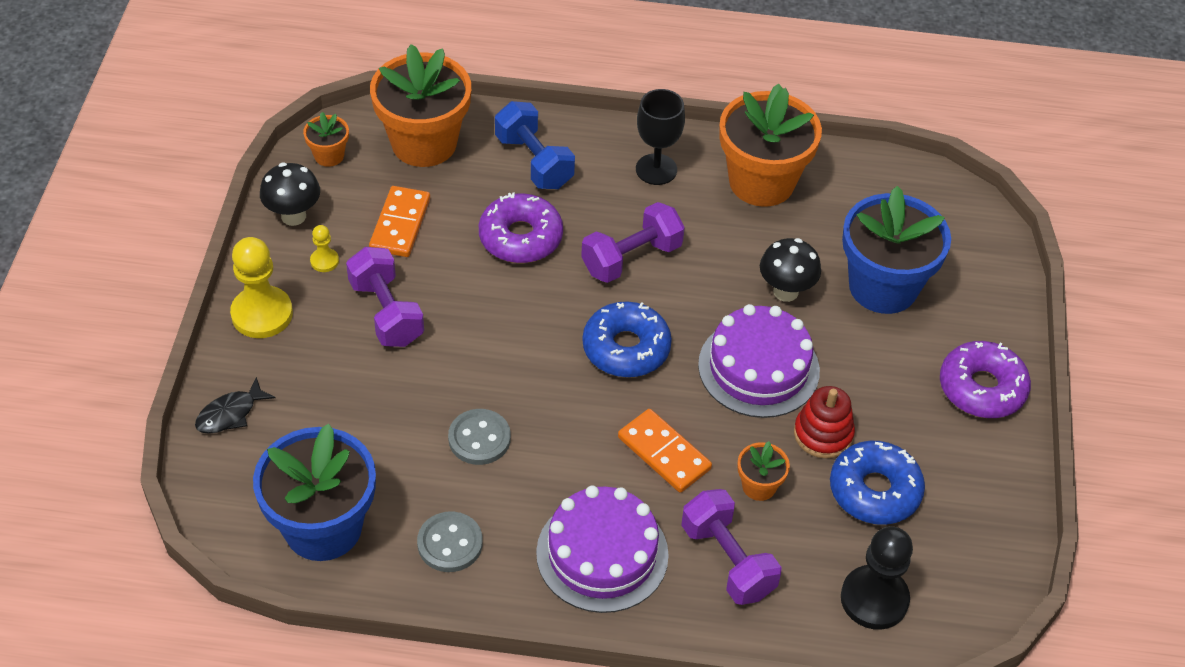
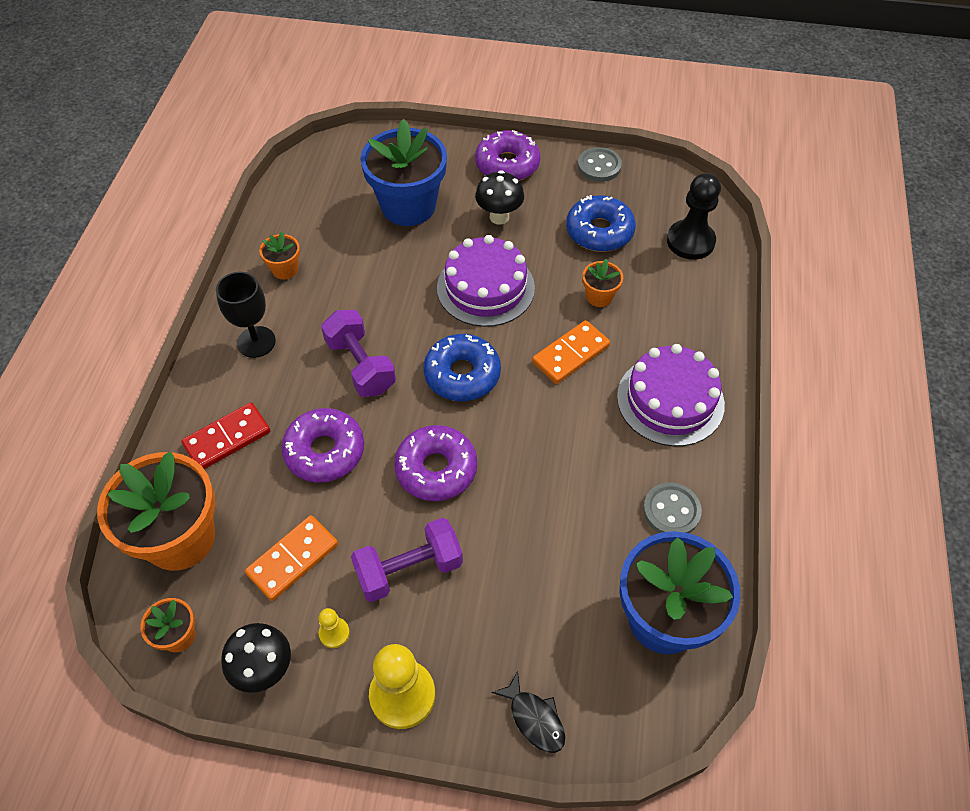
camera: 85 degrees left, 5 degrees up
orange domino [369,186,430,257] -> orange domino turned 60 degrees counterclockwise [245,515,338,601]
grey button [448,409,511,465] -> grey button moved to [578,147,622,182]
blue dumbbell [495,101,575,189] -> red domino [181,402,270,469]
purple dumbbell [681,489,782,605] -> none
orange flower pot [719,84,822,207] -> orange flower pot [259,232,300,280], size x0.45
black mushroom [760,238,821,302] -> black mushroom moved to [475,170,524,224]
red stacking toy [794,386,855,458] -> none
none -> purple donut [394,425,477,501]

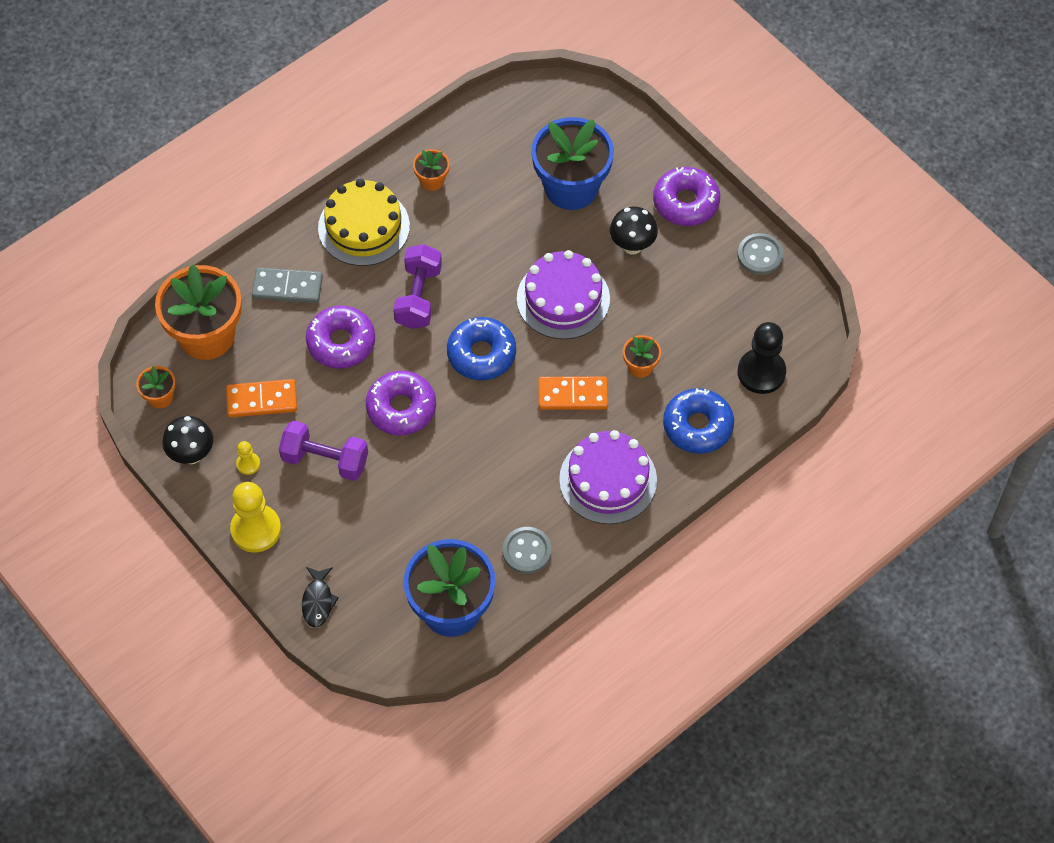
camera: 40 degrees right, 5 degrees up
red domino [181,402,270,469] -> grey domino [252,268,323,303]
black goblet [216,272,276,358] -> yellow cake [318,179,410,266]
blue donut [566,195,636,252] -> blue donut moved to [663,388,734,454]

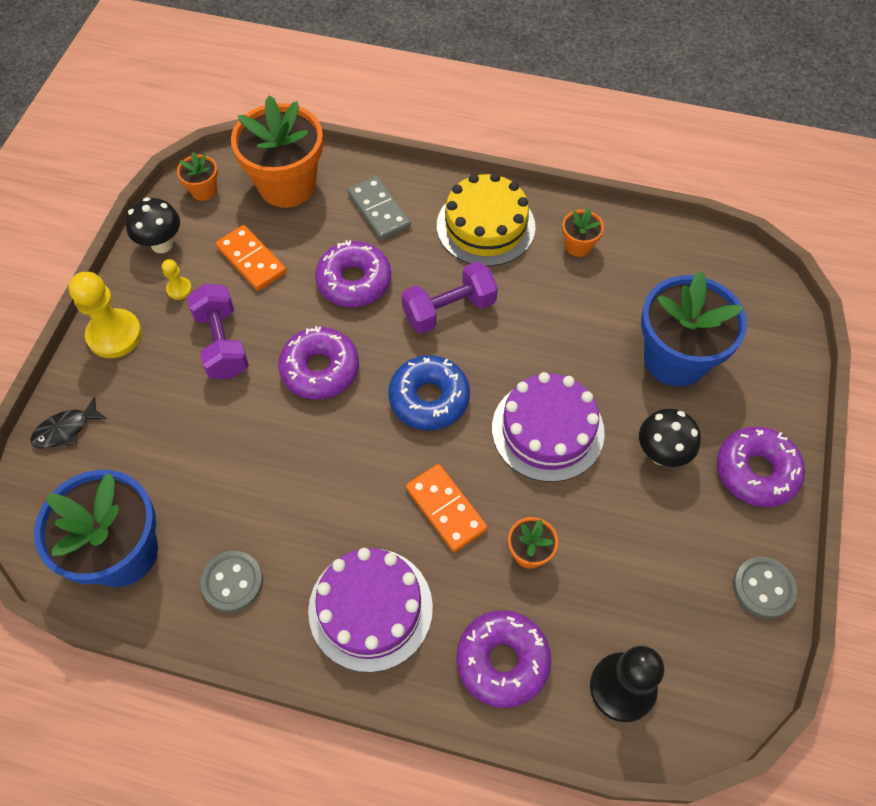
camera: 55 degrees right, 0 degrees up
blue donut [663,388,734,454] -> purple donut [456,610,552,708]

